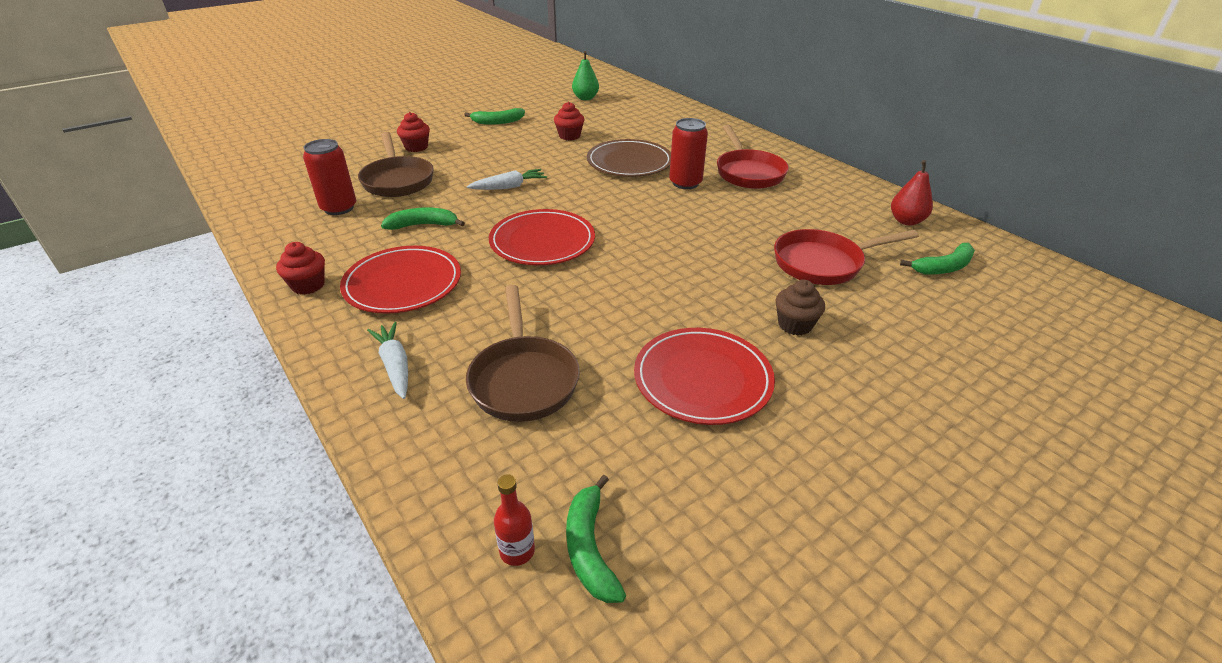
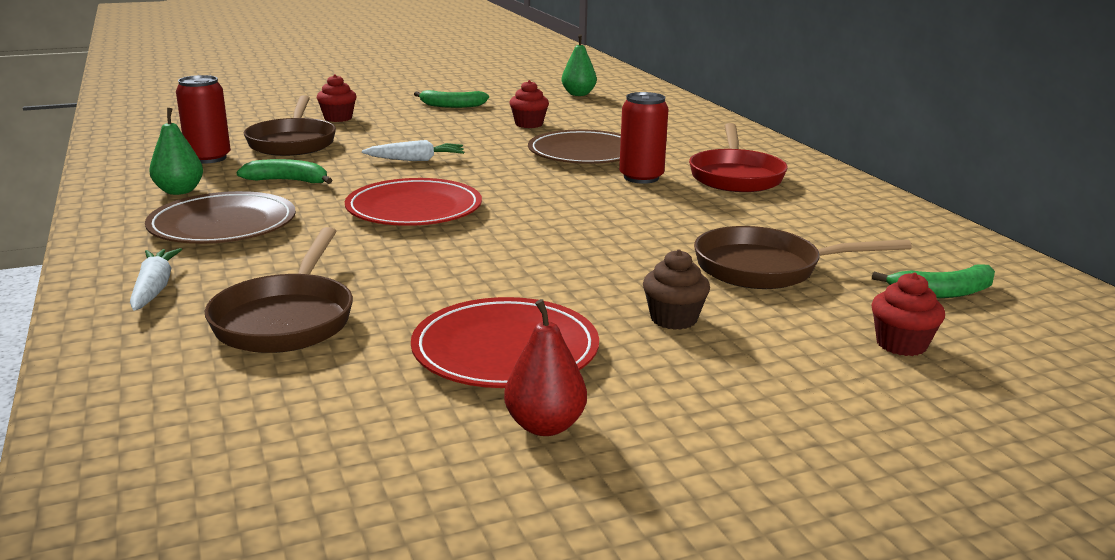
camera: 15 degrees right, 15 degrees down
red cupcake [276,242,325,295] -> red cupcake moved to [871,272,945,356]
red plate [340,246,461,314] -> brown plate [145,191,296,244]
red bottle [494,474,535,566] -> none
green banana [566,475,626,603] -> none
red pan [774,229,919,285] -> brown pan [694,226,912,289]
red pear [891,160,933,226] -> red pear moved to [504,299,587,436]
none -> green pear [149,108,203,195]

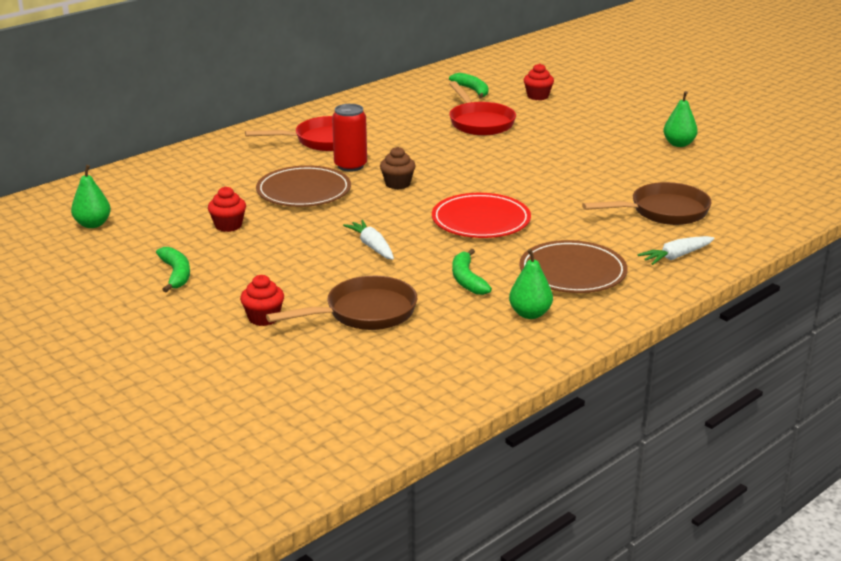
camera: 110 degrees left, 5 degrees up
red can [176,75,231,164] -> none
red plate [411,297,599,388] -> none
red pear [504,299,587,436] -> green pear [663,91,698,147]
brown cupcake [643,249,710,330] -> brown cupcake moved to [380,147,416,189]
brown pan [694,226,912,289] -> red pan [449,81,516,135]

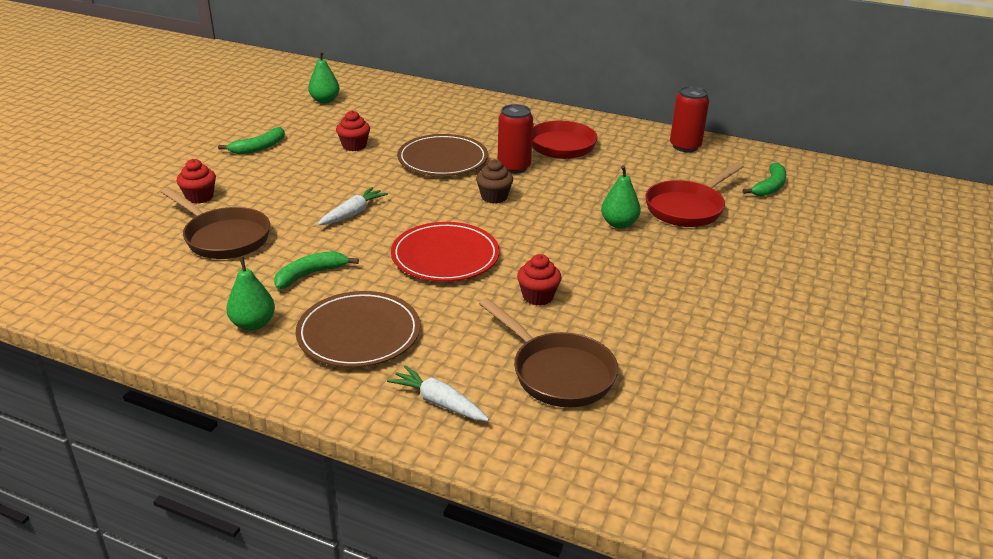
camera: 65 degrees right, 5 degrees up
red cupcake [524,63,554,100] -> red cupcake moved to [517,254,561,306]
green pear [663,91,698,147] -> green pear moved to [601,165,641,229]
none -> red can [670,86,709,152]

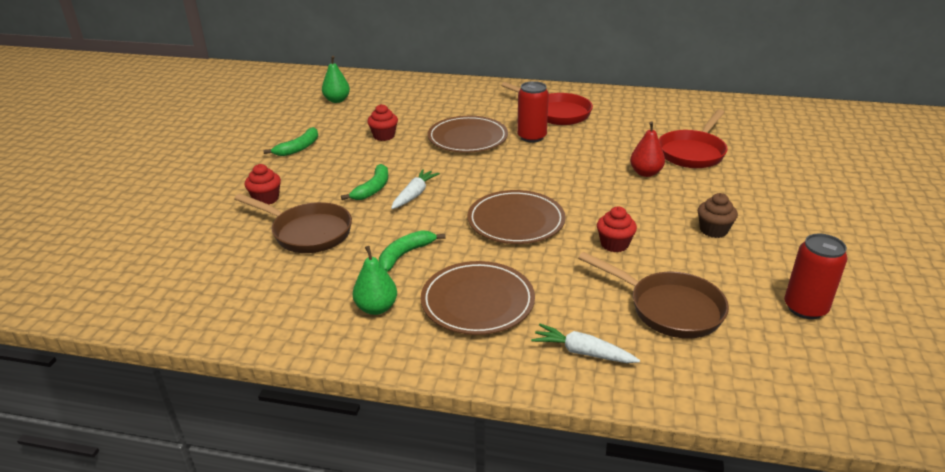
camera: 10 degrees left, 0 degrees up
red plate [391,222,500,282] -> brown plate [467,190,566,244]
brown cupcake [476,159,513,204] -> brown cupcake moved to [698,193,738,238]
green pear [601,165,641,229] -> red pear [630,121,665,177]
red can [670,86,709,152] -> red can moved to [784,234,848,319]
green banana [742,163,786,196] -> green banana moved to [341,164,389,200]

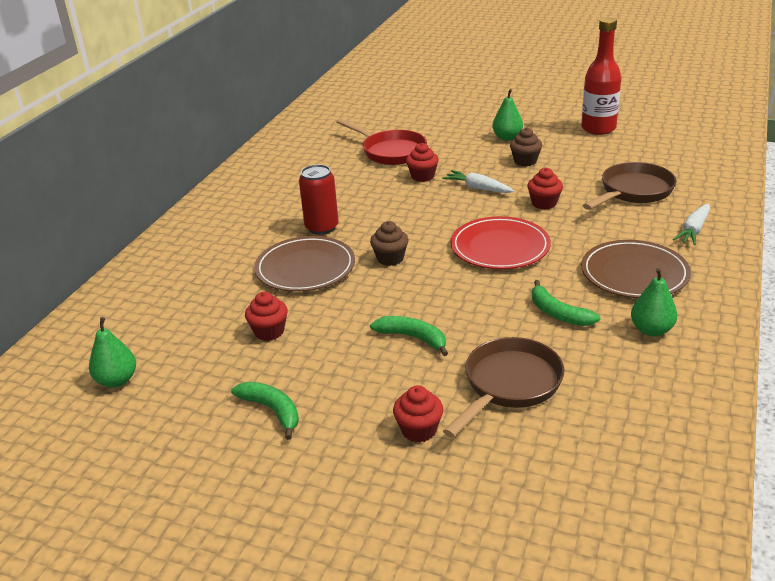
camera: 80 degrees left, 0 degrees up
white carrot [391,169,440,209] -> white carrot moved to [442,170,514,193]
brown plate [467,190,566,244] -> red plate [451,216,551,269]
red pan [501,82,593,125] -> none
red pear [630,121,665,177] -> red cupcake [406,143,439,182]
red can [784,234,848,319] -> none
none -> brown cupcake [370,221,408,266]
none -> green pear [492,89,523,141]
none -> red bottle [581,17,621,135]

